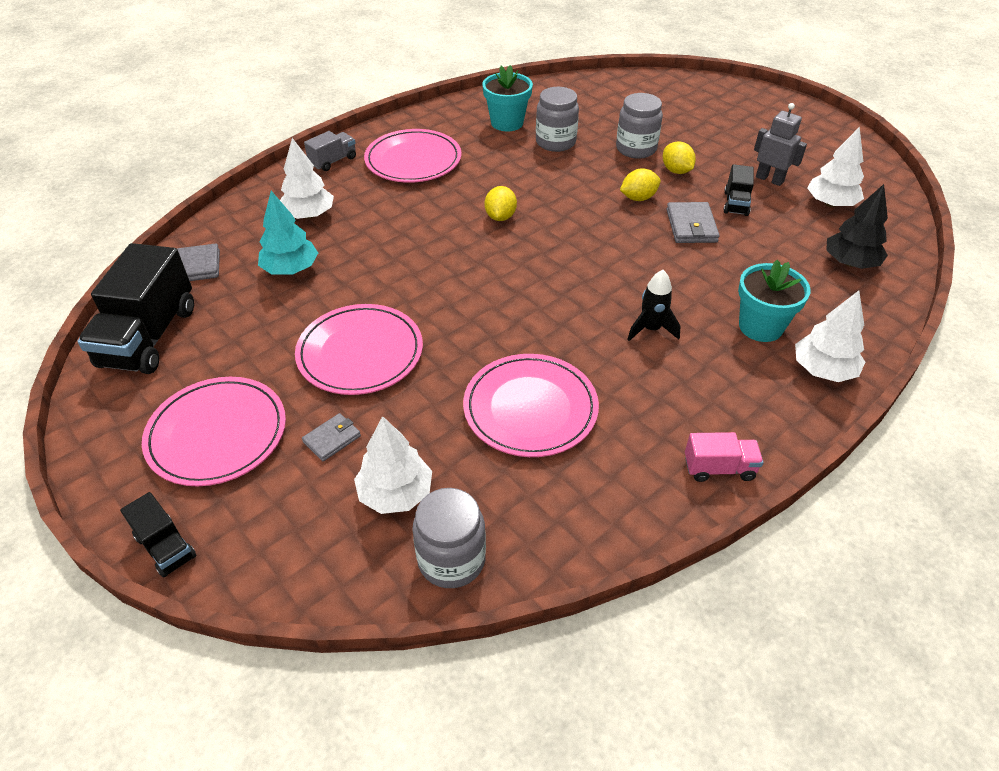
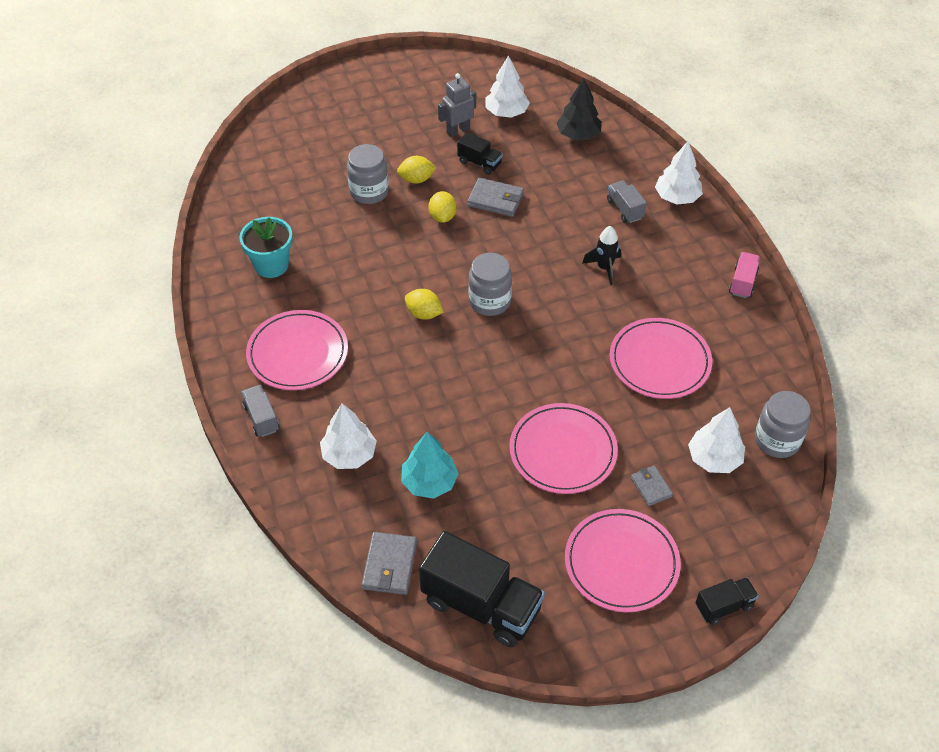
camera: 70 degrees left, 5 degrees up
grey jar [536,87,579,152] -> grey jar moved to [468,253,512,316]
turquoise flower pot [738,260,811,342] -> grey truck [607,180,647,223]

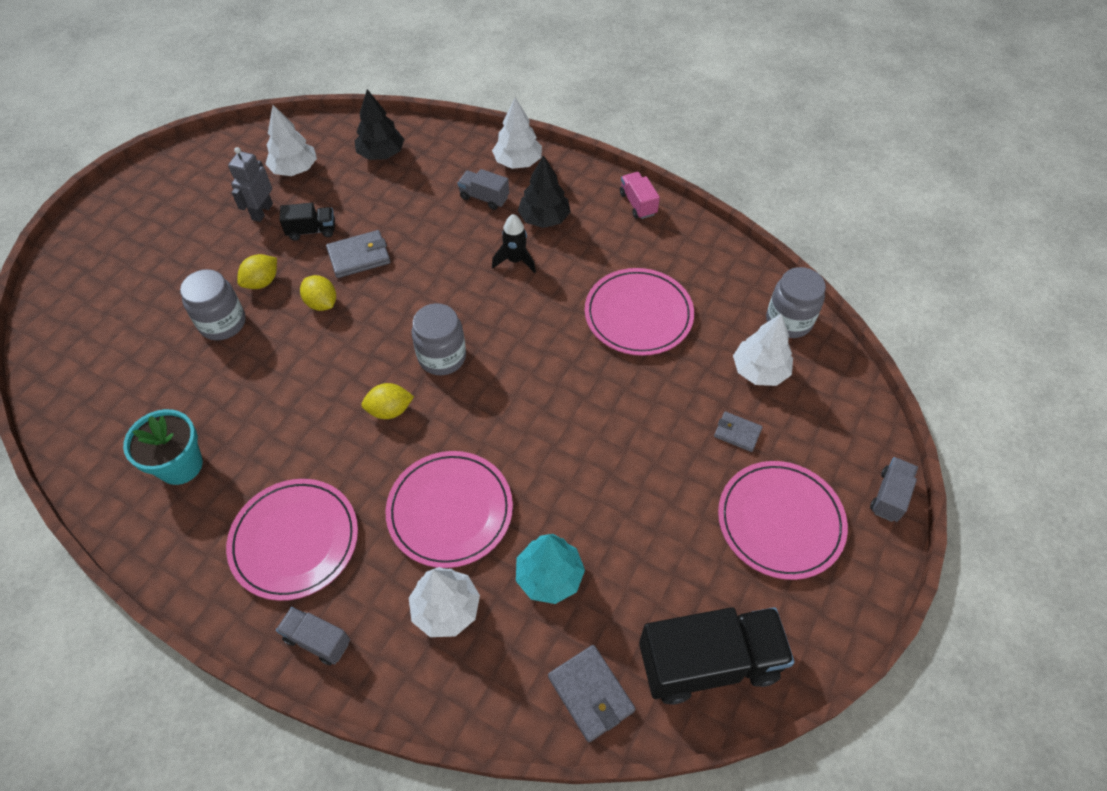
camera: 40 degrees left, 5 degrees up
pink plate [509,403,618,494] -> pink plate moved to [386,451,513,568]
black truck [695,577,759,625] -> grey truck [870,457,918,522]
none -> black tree [518,155,571,228]

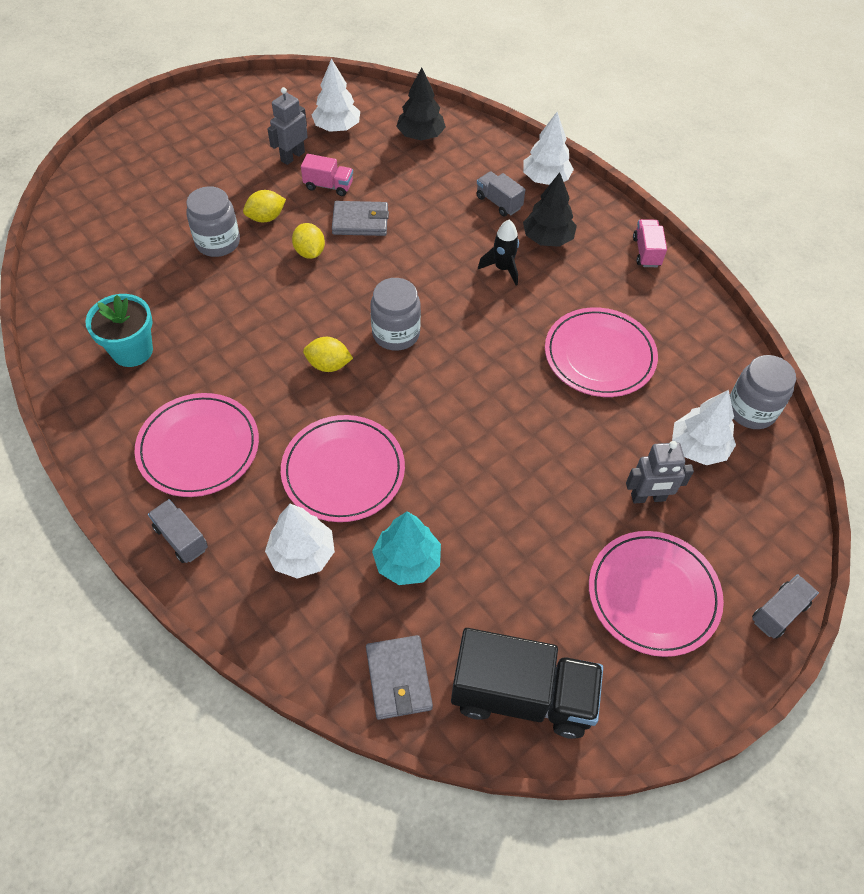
camera: 20 degrees right, 0 degrees up
black truck [279,203,335,241] -> pink truck [301,154,353,196]
grey wallet [714,411,763,452] -> grey robot [626,441,694,504]

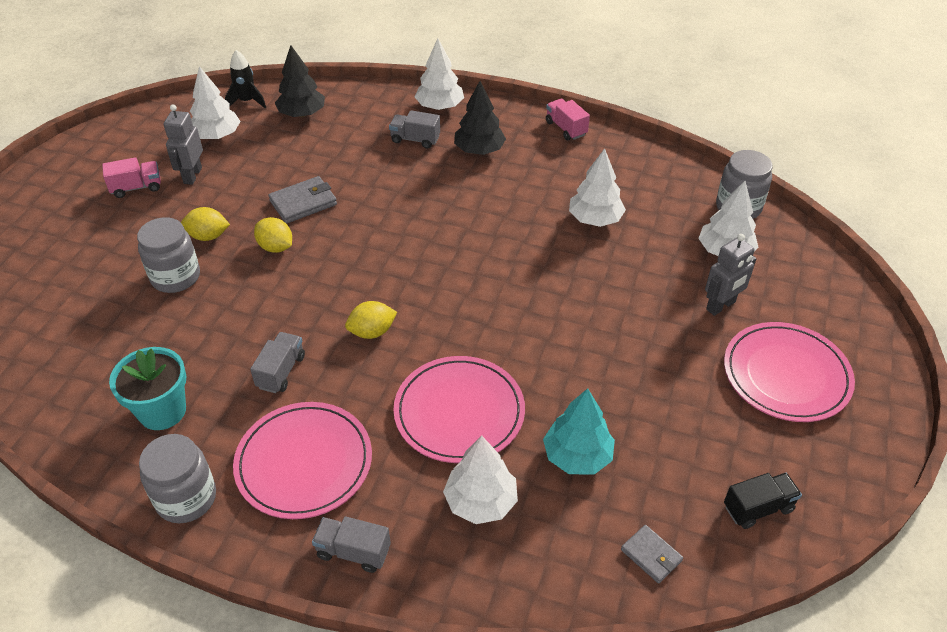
camera: 30 degrees left, 10 degrees down
yellow lemon [243,190,286,222] -> yellow lemon turned 60 degrees clockwise [181,207,230,241]
pink truck [301,154,353,196] -> pink truck moved to [102,157,161,198]
grey wallet [366,635,433,720] -> grey wallet [621,525,683,583], size x0.64
grey jar [370,278,421,351] -> grey jar moved to [139,434,216,523]
black truck [451,628,603,739] -> black truck [724,473,802,529], size x0.50
black rocket [478,220,519,285] -> black rocket moved to [225,50,266,108]
pink plate [545,307,658,397] -> white tree [569,148,626,227]
grey truck [752,574,819,639] -> grey truck moved to [250,332,305,393]

